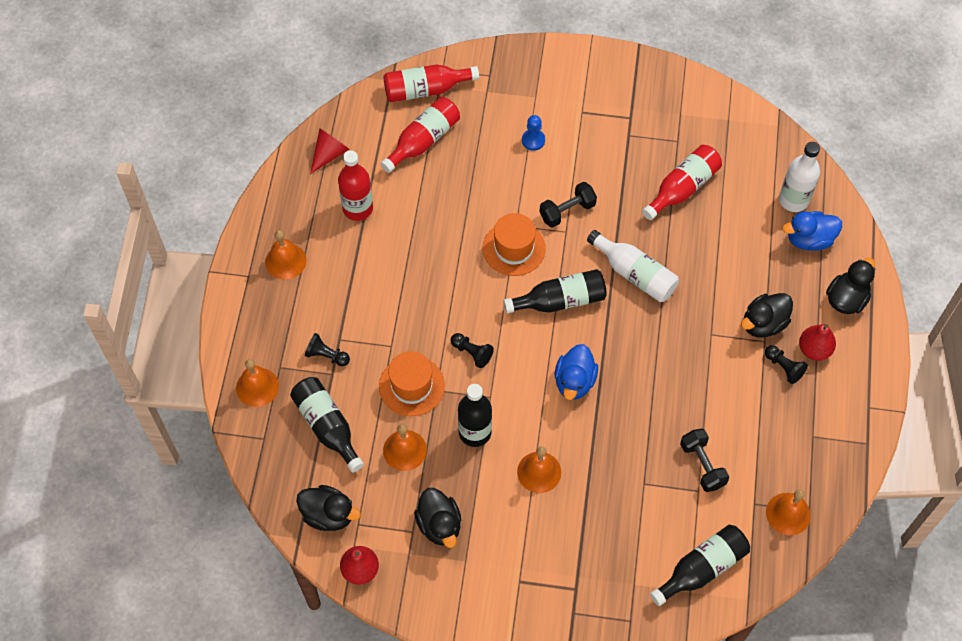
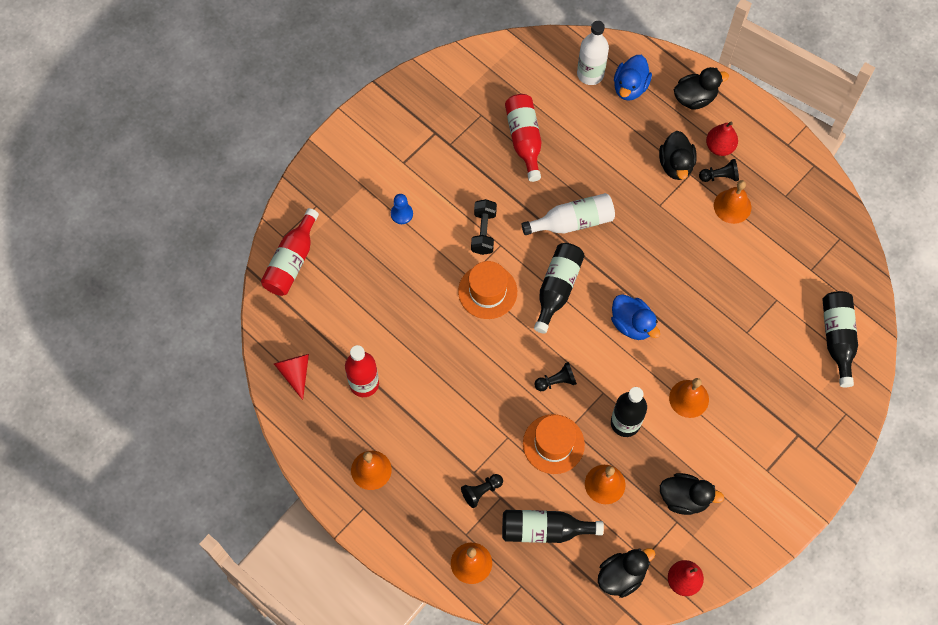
camera: 55 degrees left, 5 degrees up
red bottle [380,97,460,173] -> none
black dumbbell [680,429,729,492] -> none
orange bell [766,489,811,535] -> orange bell moved to [714,180,751,224]
black duck [826,258,875,314] -> black duck turned 90 degrees clockwise [674,67,729,110]

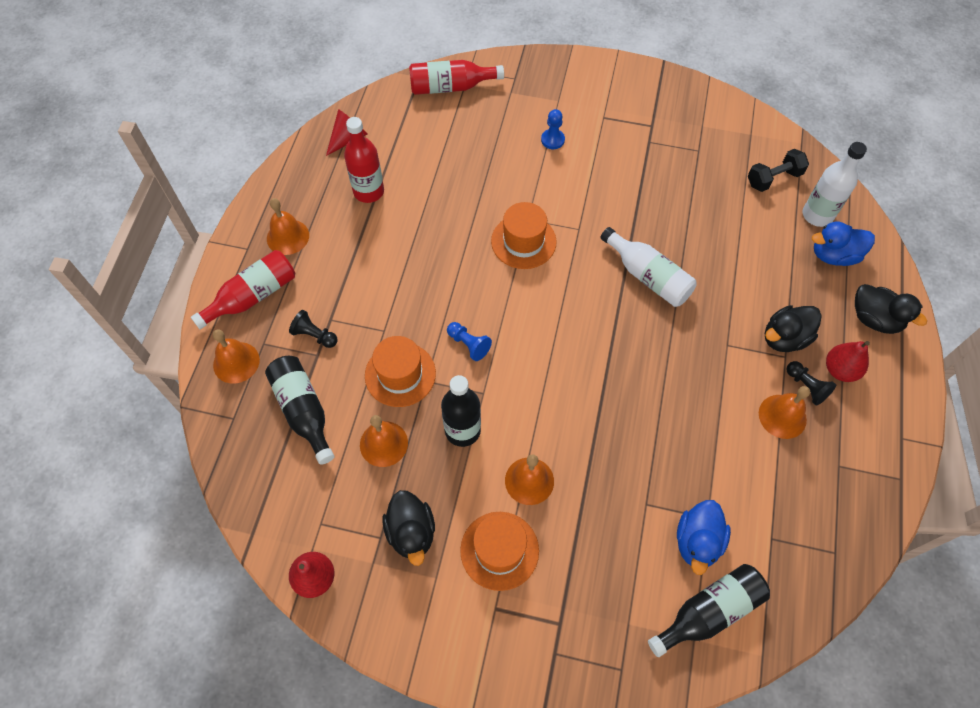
camera: 60 degrees right, 5 degrees down
black dumbbell [471,199,497,255] -> black dumbbell moved to [748,149,809,192]
red bottle [505,94,542,182] -> red bottle moved to [191,250,295,329]
black bottle [534,243,585,334] -> none
black pawn [534,362,577,391] -> blue pawn [447,322,492,361]
black duck [598,548,655,598] -> none
blue duck [611,294,660,340] -> blue duck moved to [677,500,731,575]
none -> orange hat [460,512,539,591]

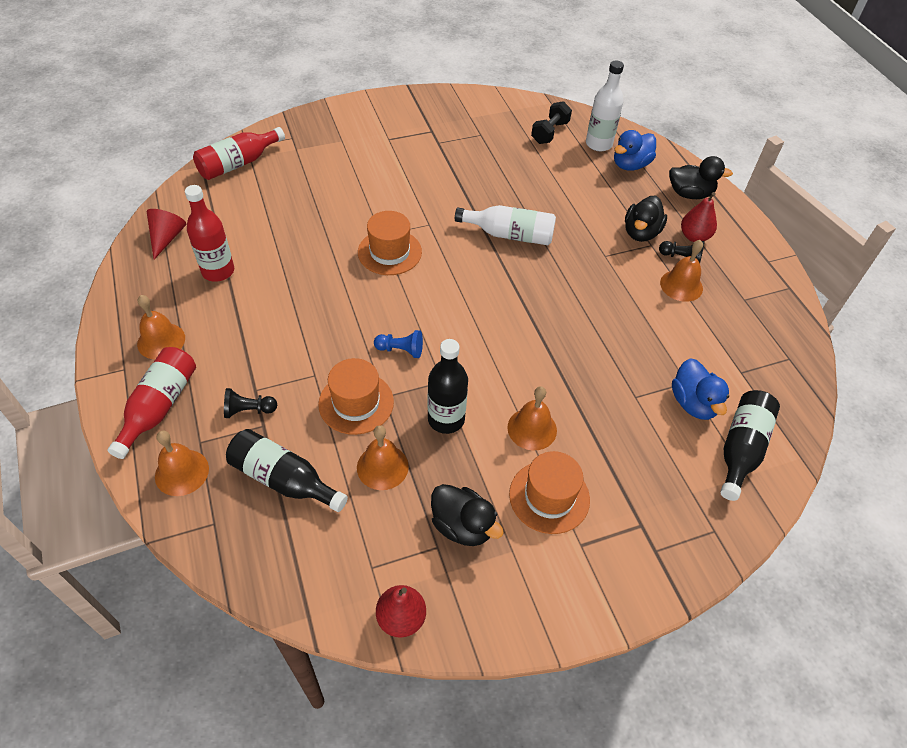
camera: 35 degrees left, 10 degrees down
blue pawn [541,109,565,149] -> none

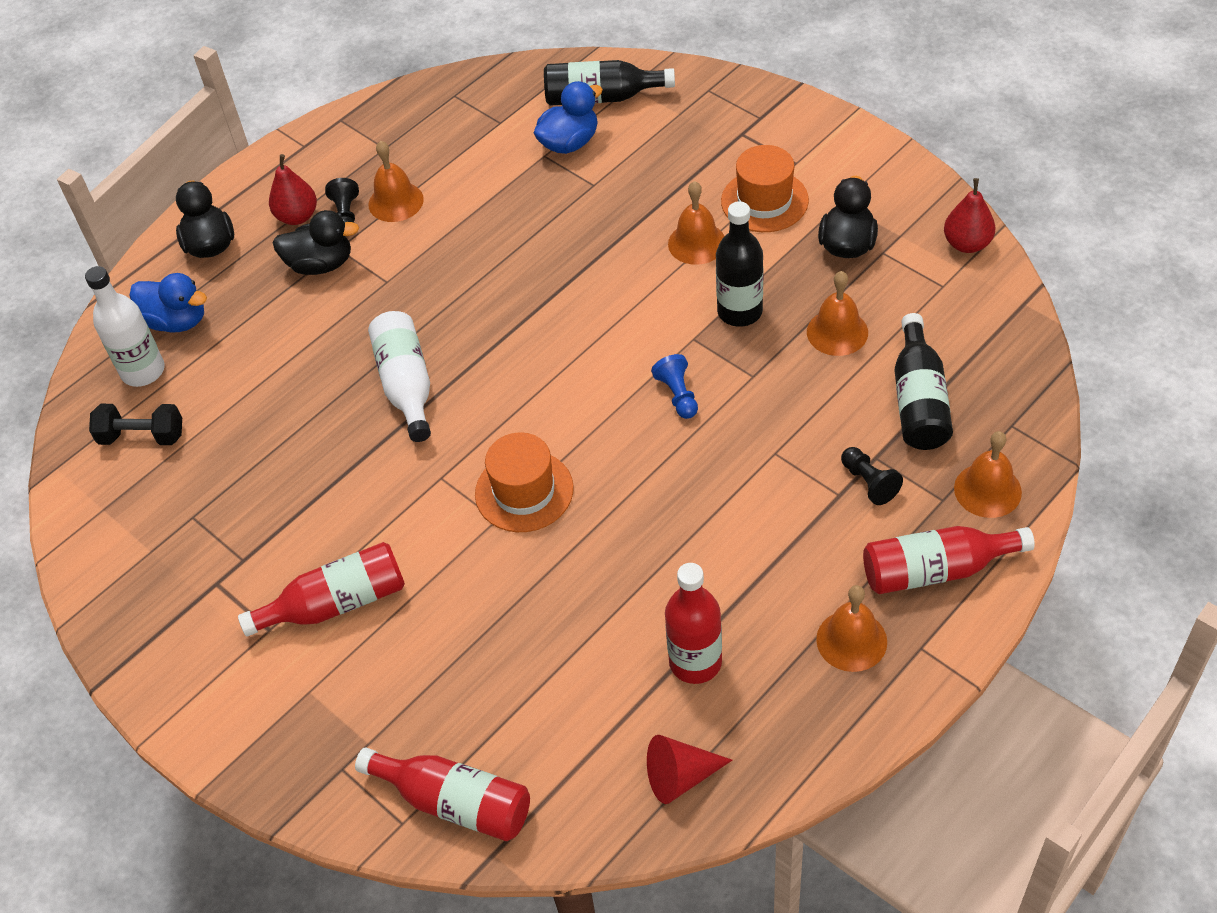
camera: 110 degrees left, 0 degrees up
orange hat [318,358,394,435] -> none
none -> red bottle [238,542,405,637]

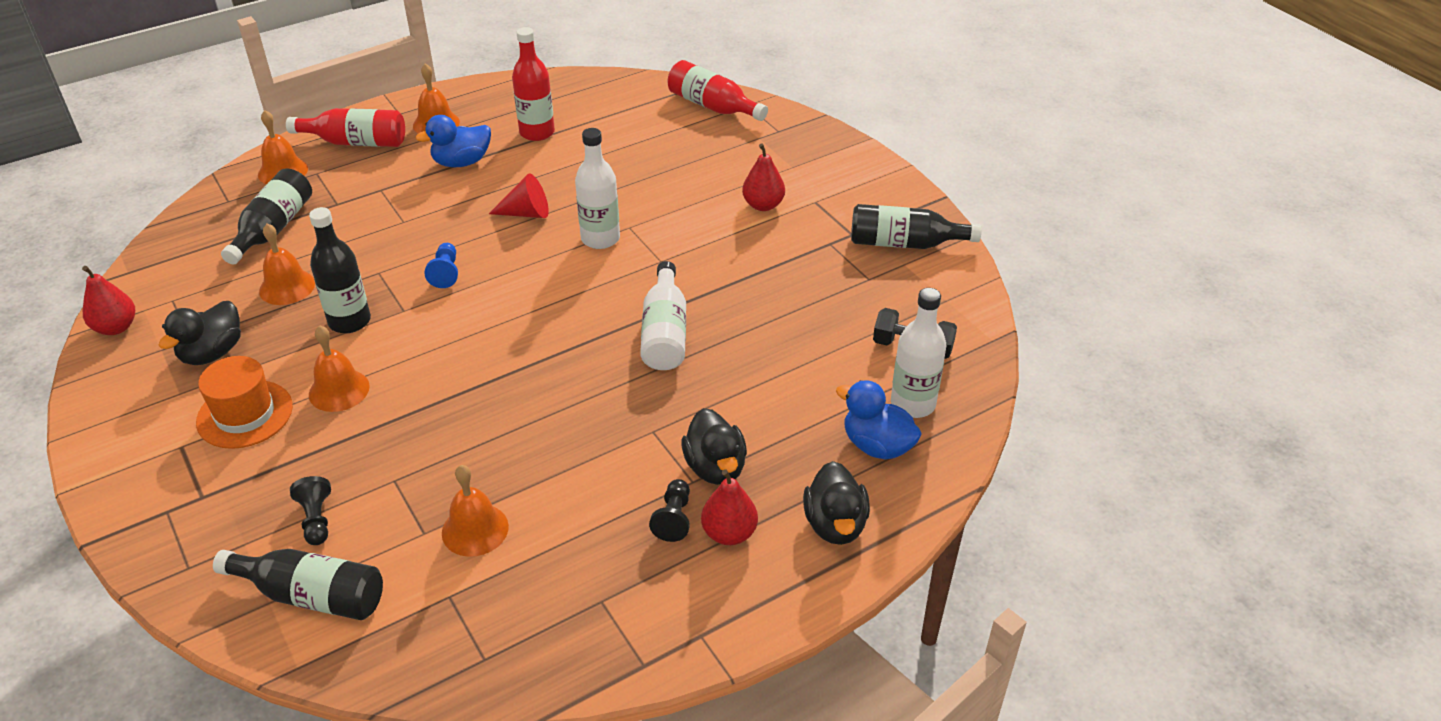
camera: 170 degrees left, 10 degrees down
red bottle [238,542,405,637] -> red pear [742,143,785,211]
black duck [273,210,359,275] -> black duck turned 120 degrees counterclockwise [681,408,747,485]
orange bell [369,141,424,222] -> orange bell moved to [442,465,509,557]
orange hat [475,432,574,532] -> white bottle [575,128,620,249]
blue duck [534,81,603,154] -> blue duck moved to [415,115,491,167]
red cone [647,735,732,804] -> red cone moved to [489,174,549,218]
black pawn [841,447,903,505] -> black pawn moved to [290,476,331,545]
none -> black bottle [851,204,982,249]

